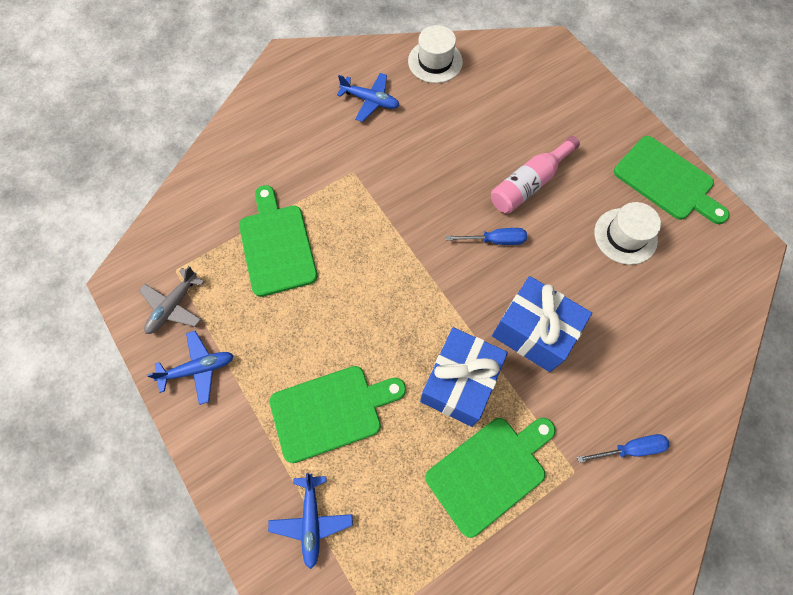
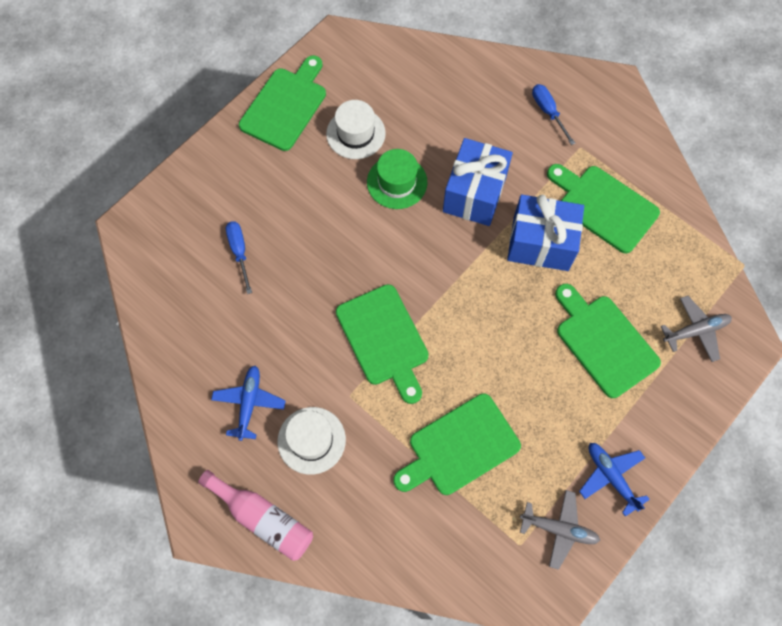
camera: 105 degrees left, 0 degrees up
blue plane [268,473,353,569] -> grey plane [660,296,732,362]
white hat [408,25,463,83] -> white hat moved to [277,407,346,475]
blue screwdriver [446,228,527,245] -> blue screwdriver moved to [226,221,252,294]
pink bottle [491,136,580,213] -> pink bottle moved to [198,470,313,561]
none -> green cutting board [336,284,429,404]
none -> green hat [367,149,427,209]

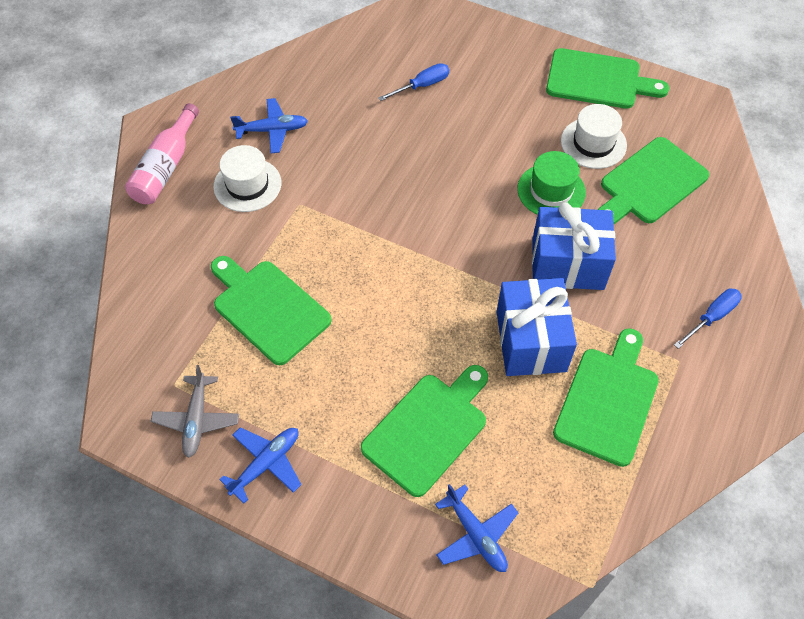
camera: 75 degrees right, 10 degrees down
green cutting board [336,284,429,404] -> green cutting board moved to [598,137,709,224]
grey plane [660,296,732,362] -> blue plane [435,484,518,572]

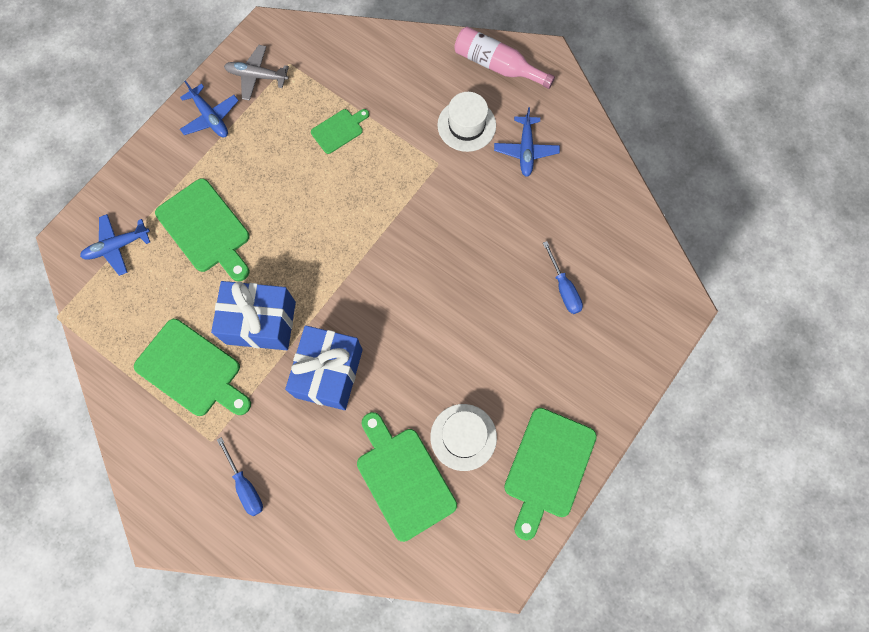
camera: 100 degrees right, 15 degrees up
green cutting board [211,256,332,365] -> green cutting board [311,109,369,154], size x0.54
green hat [517,151,586,215] -> none

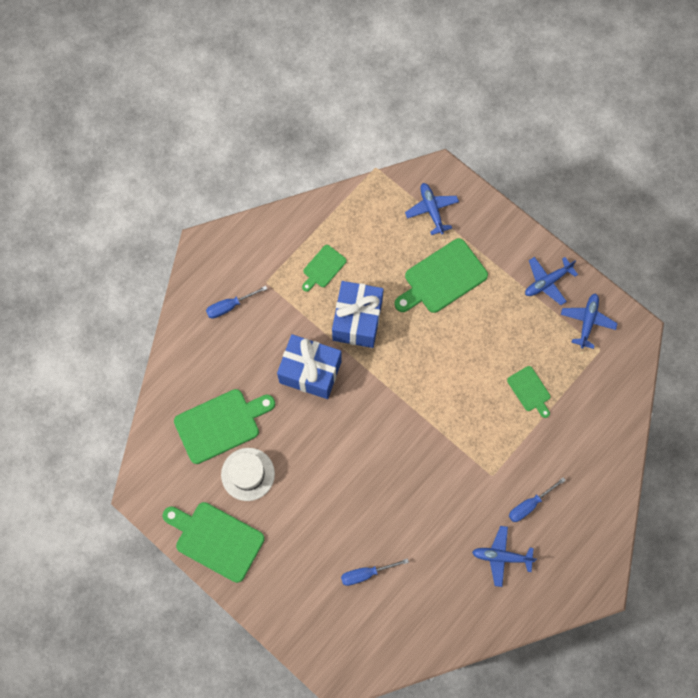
camera: 95 degrees right, 0 degrees up
green cutting board [134,319,251,416] -> green cutting board [302,245,347,292], size x0.54
grey plane [224,45,289,101] -> blue plane [561,293,618,349]
white hat [437,92,496,152] -> blue screwdriver [509,477,566,522]
pink bottle [454,27,555,89] -> none

